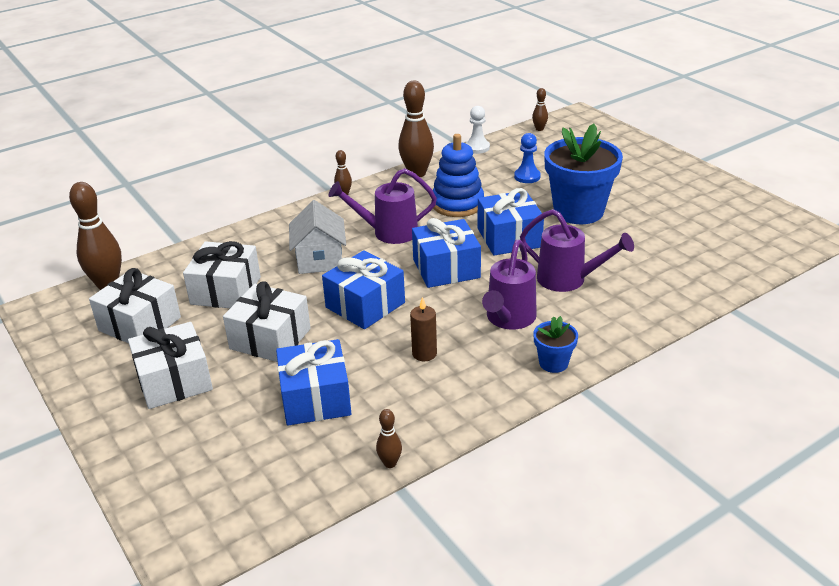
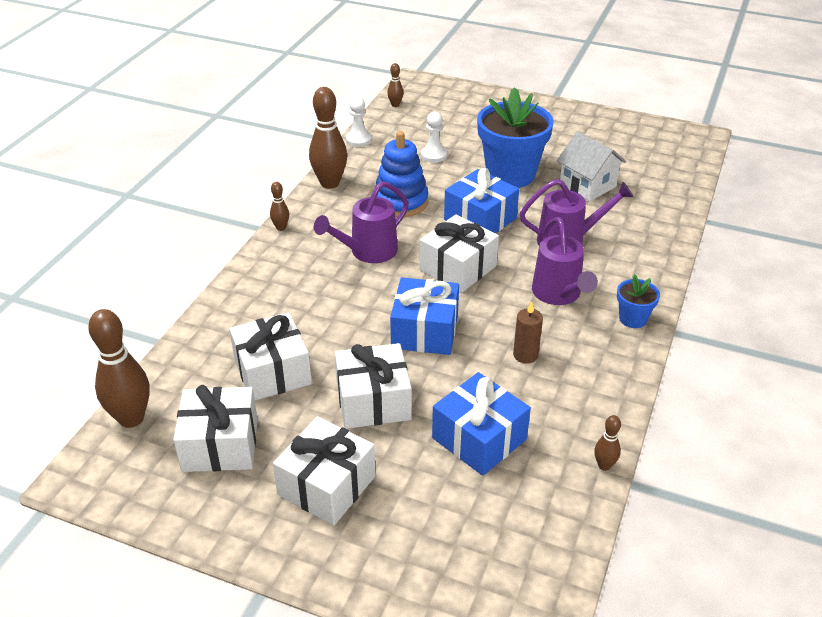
camera: 35 degrees left, 5 degrees up
white house [289,200,346,274] -> white house moved to [557,131,626,202]
blue gift [412,218,481,288] -> white gift [420,214,499,293]
blue pawn [514,133,541,183] -> white pawn [421,112,447,163]

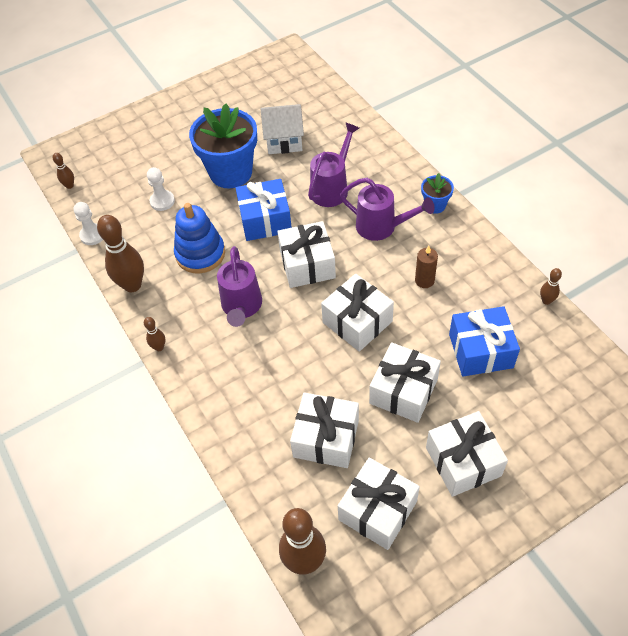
camera: 50 degrees left, 15 degrees up
blue gift [390,277,459,355] -> white gift [321,274,394,352]

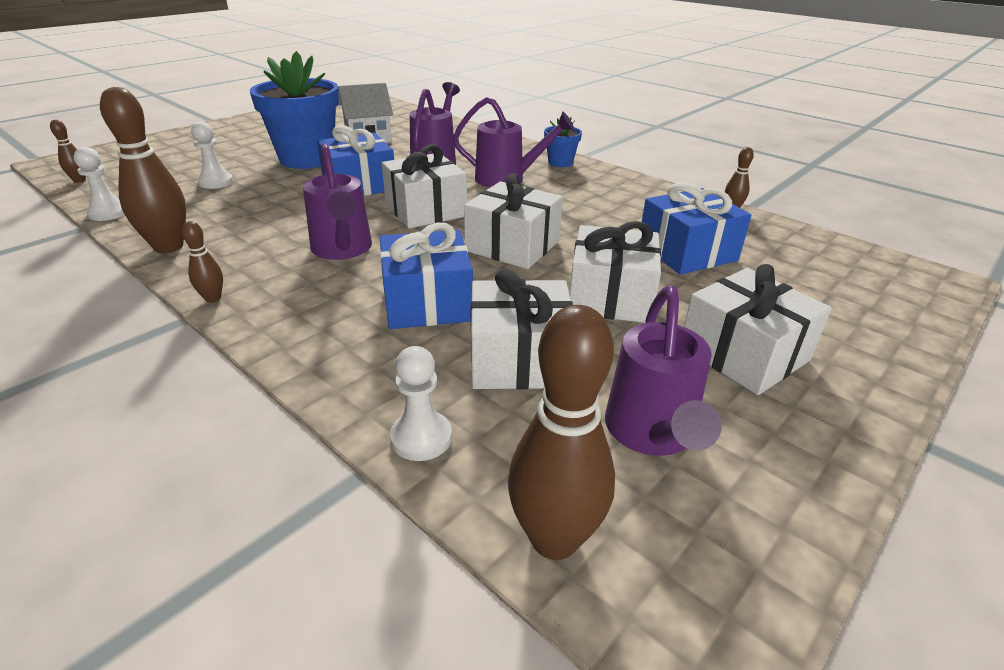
camera: 20 degrees left, 20 degrees down
blue stacking toy [174,203,225,274] -> none
white gift [338,457,420,550] -> purple watering can [605,286,722,456]
brown candle [415,246,438,288] -> none
none -> blue gift [380,223,473,329]
none -> white pawn [390,346,452,461]

